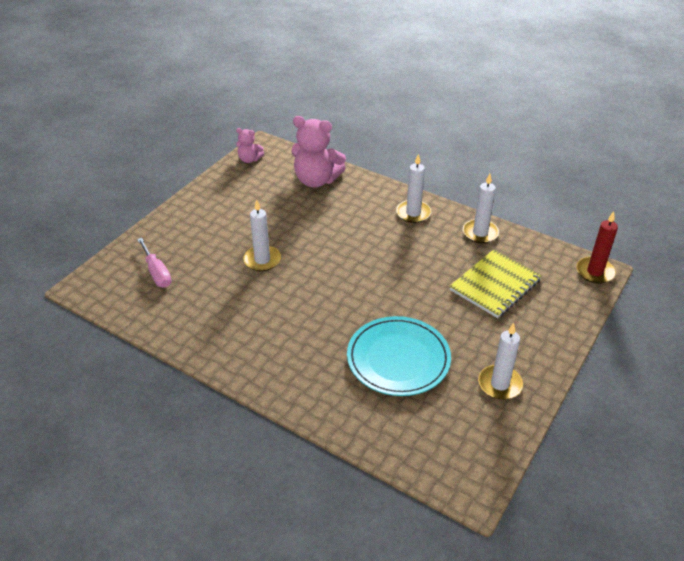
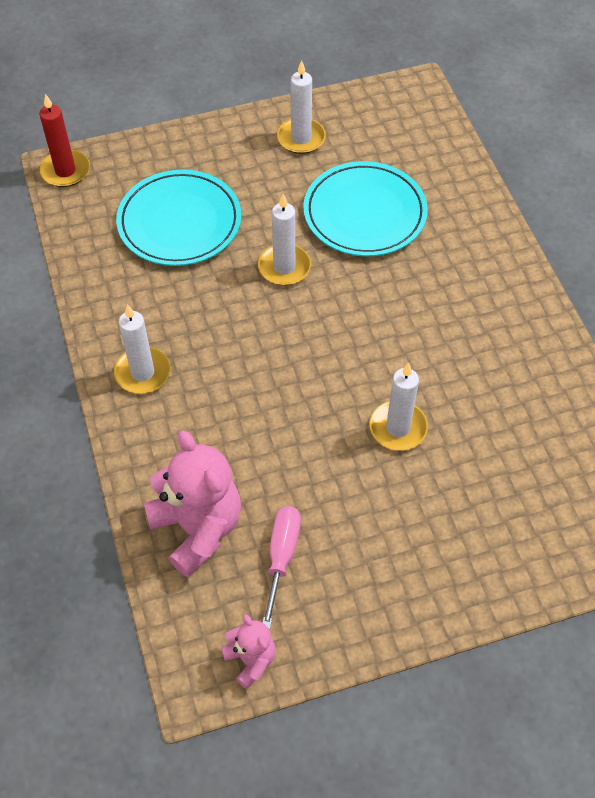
camera: 140 degrees left, 15 degrees up
pink screwdriver [137,238,172,288] -> pink screwdriver moved to [262,506,301,629]
yellow notebook [449,249,542,318] -> turquoise plate [116,170,241,266]
white candle [463,174,499,243] -> white candle moved to [258,194,311,285]

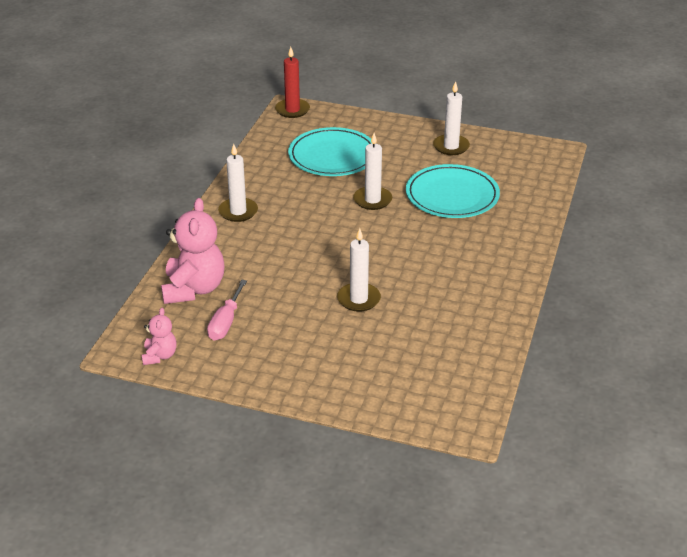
camera: 35 degrees right, 20 degrees down
pink screwdriver [262,506,301,629] -> pink screwdriver turned 150 degrees clockwise [207,280,247,341]

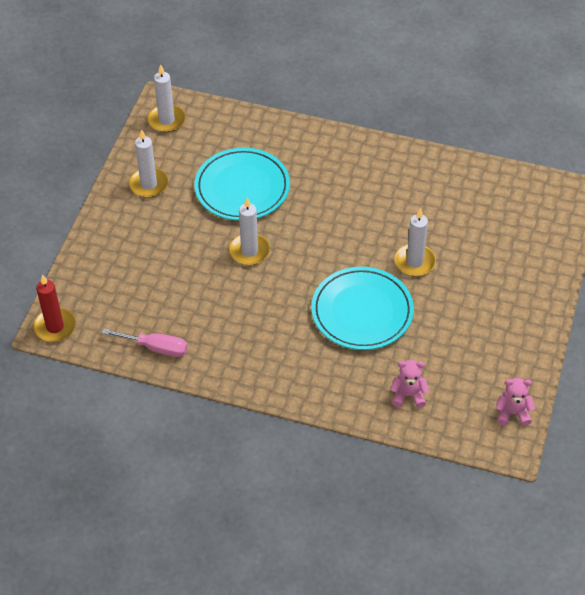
camera: 90 degrees left, 15 degrees up
pink teddy bear [161,198,224,304] -> pink teddy bear [390,360,429,408], size x0.52
pink screwdriver [207,280,247,341] -> pink screwdriver moved to [102,329,188,357]
white candle [218,144,258,222] -> white candle moved to [147,64,186,132]
turquoise plate [288,127,372,176] -> turquoise plate moved to [311,267,414,350]

